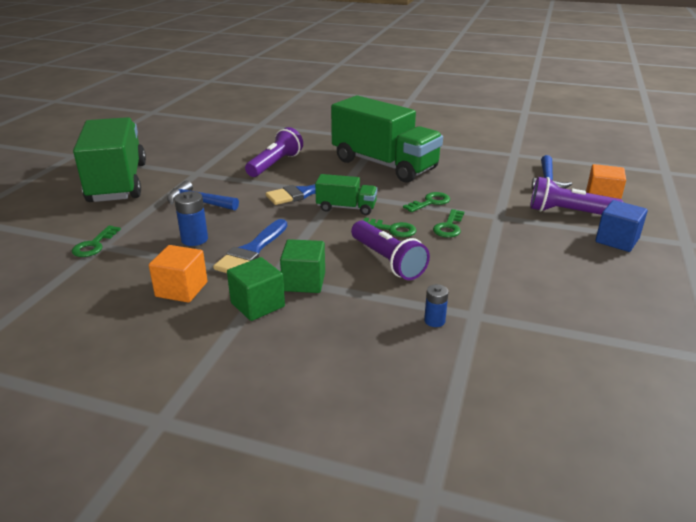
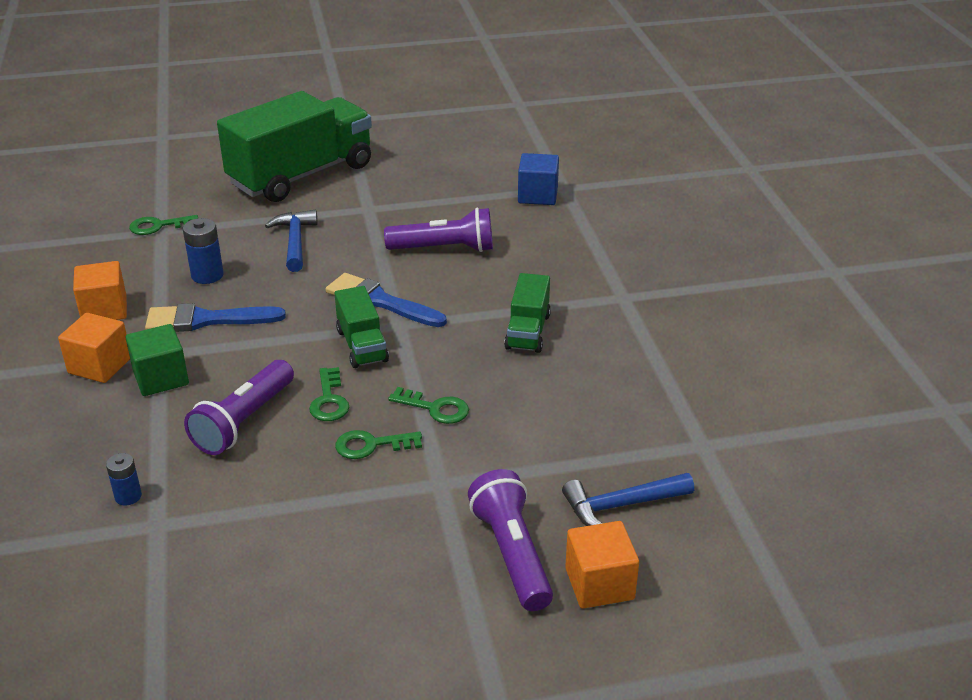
camera: 60 degrees right, 5 degrees up
green cube [227,257,285,321] -> orange cube [58,313,130,383]
green truck [331,96,443,183] -> green truck [504,273,551,353], size x0.47
blue cube [595,200,648,252] -> blue cube moved to [518,153,559,205]

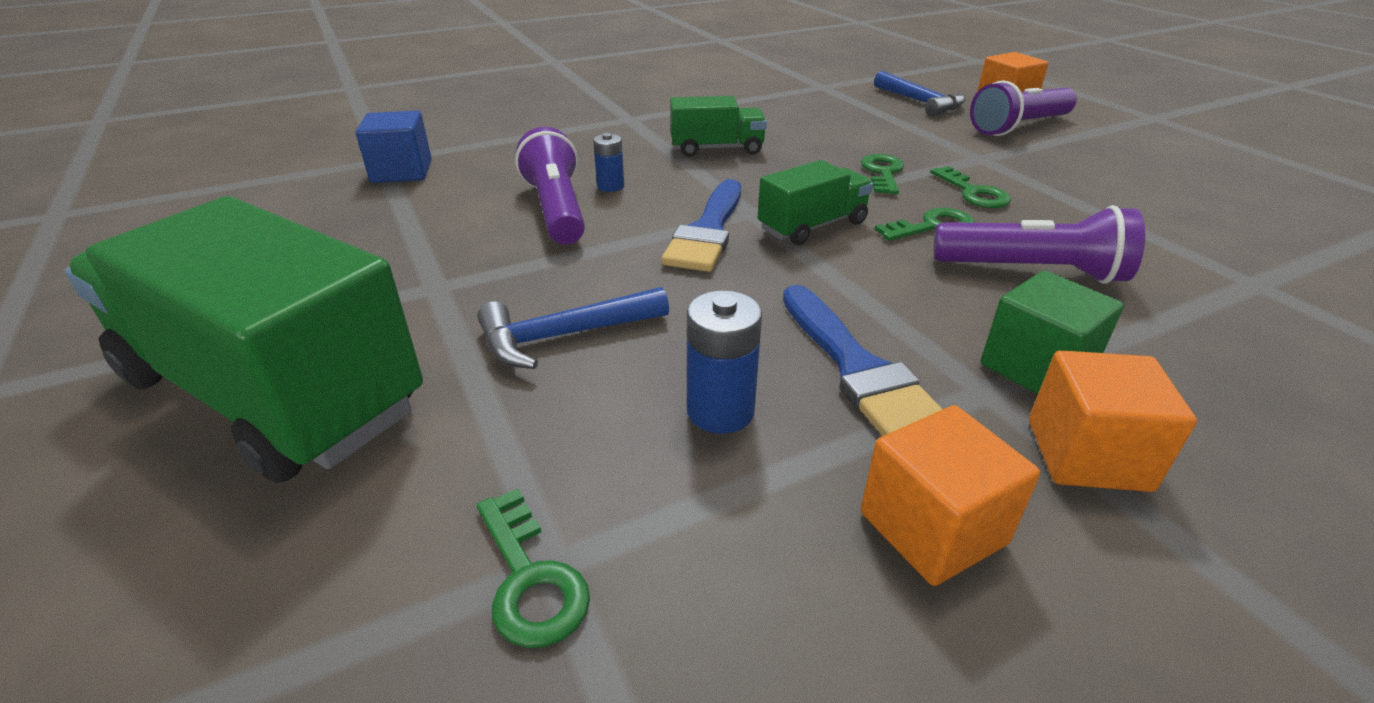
camera: 105 degrees left, 0 degrees up
blue battery [106,453,142,505] -> blue battery moved to [593,133,624,192]

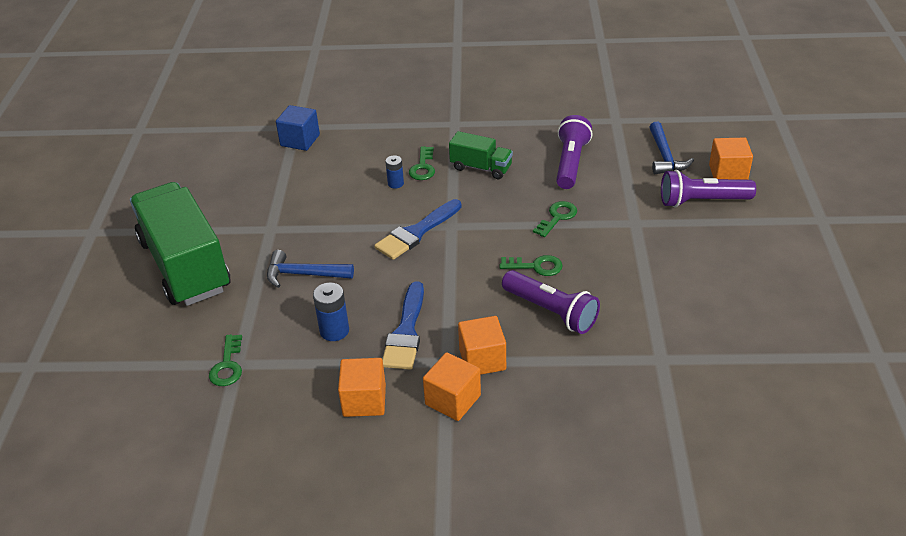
camera: 30 degrees right, 5 degrees up
purple flashlight [515,127,585,245] -> purple flashlight moved to [556,115,592,189]
green truck [758,160,873,245] -> none
green key [930,166,1011,208] -> green key moved to [409,146,435,180]
green cube [981,271,1124,394] -> orange cube [458,316,506,375]

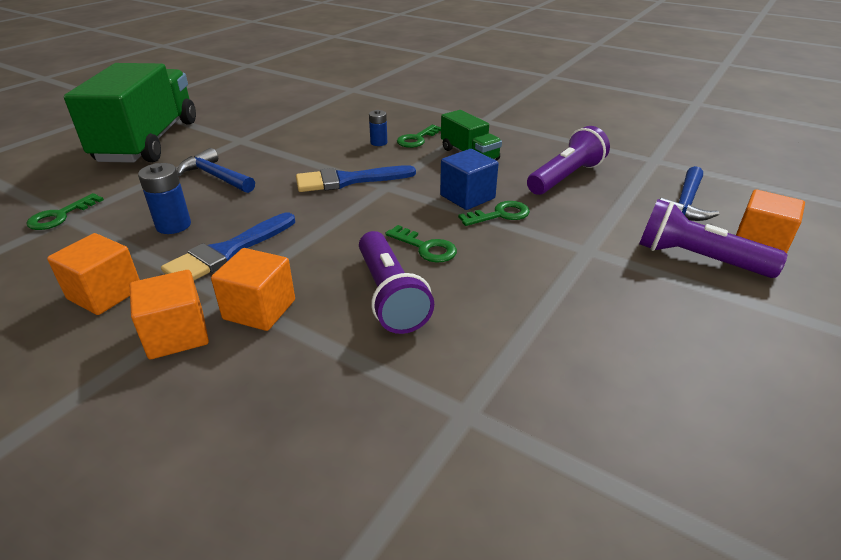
camera: 30 degrees right, 5 degrees down
blue cube [276,105,320,151] -> blue cube moved to [440,149,499,210]

